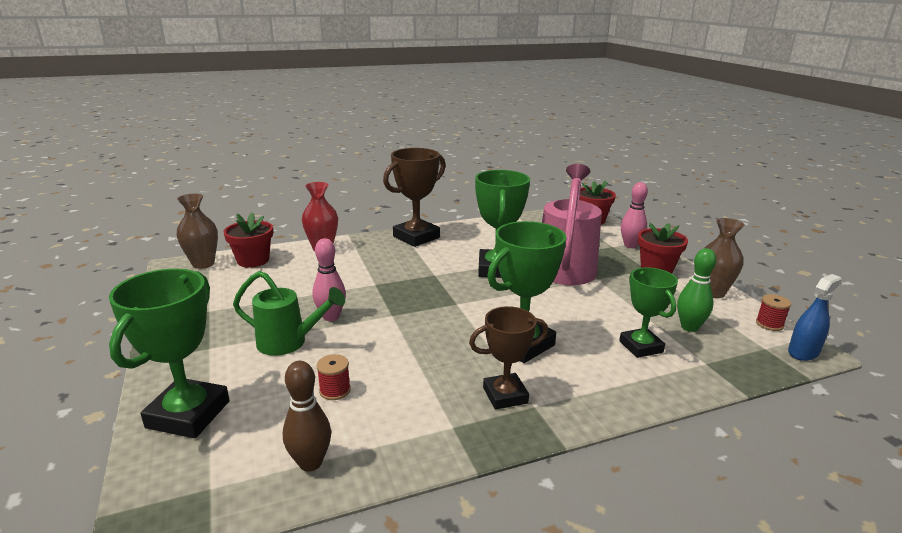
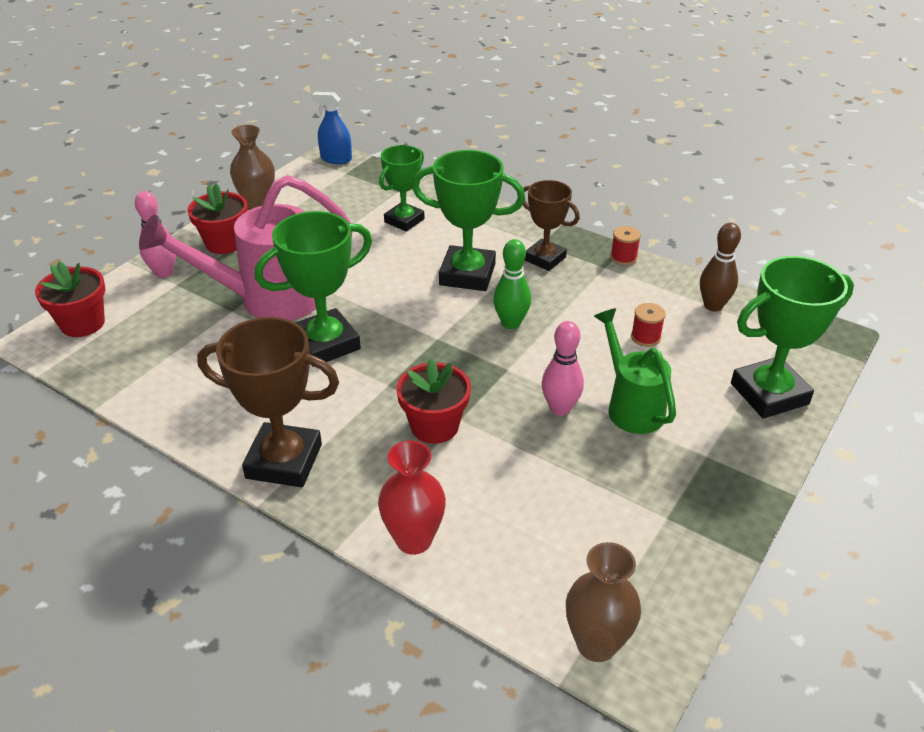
camera: 125 degrees left, 15 degrees up
red flower pot [223,213,273,268] -> red flower pot moved to [396,358,471,444]
green bowling pin [677,248,717,332] -> green bowling pin moved to [493,239,531,329]
red spool [756,294,791,331] -> red spool moved to [610,226,641,265]

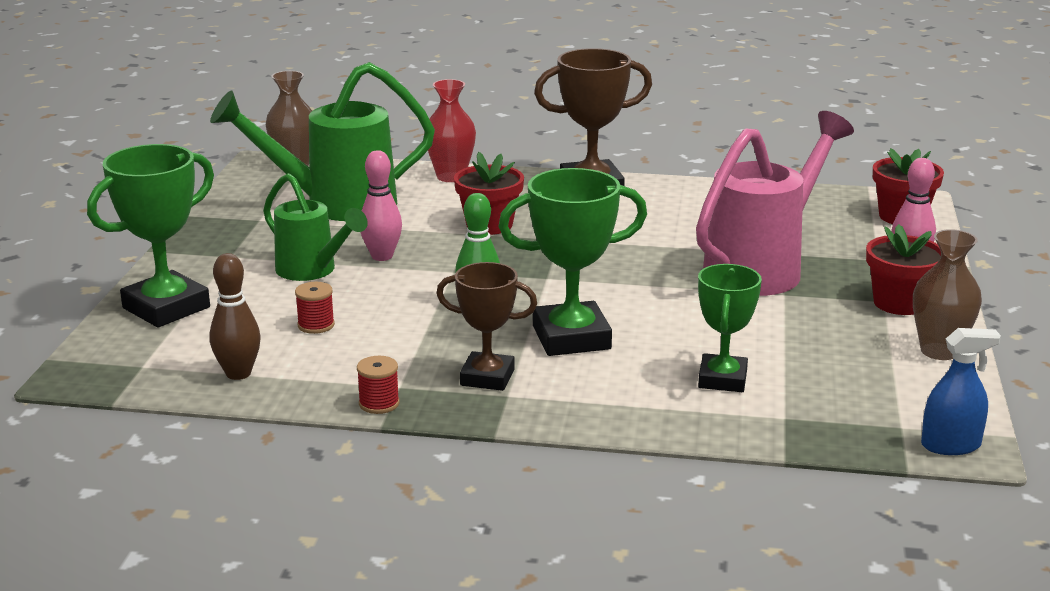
camera: 155 degrees right, 15 degrees down
green trophy [255,211,372,367] -> none
none -> green watering can [210,62,435,221]

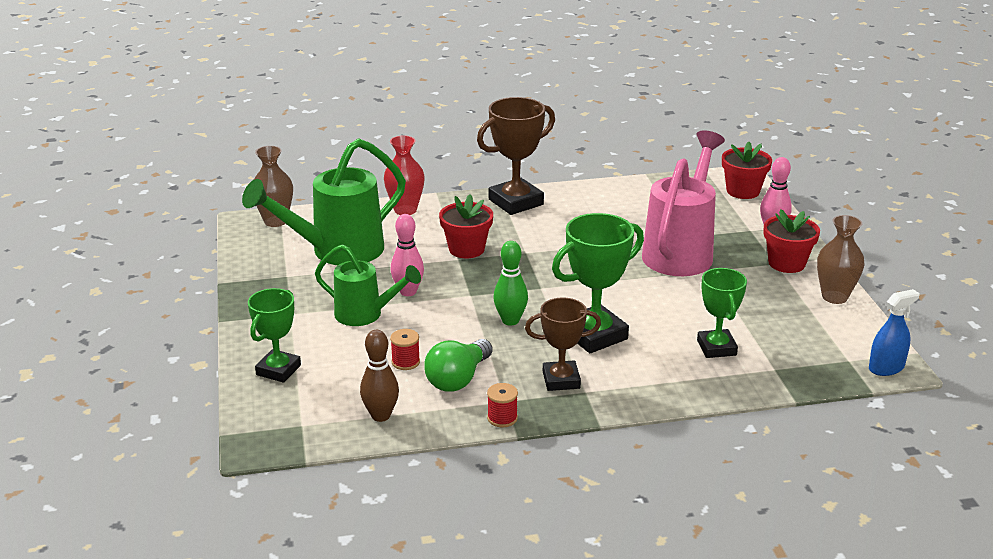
camera: 20 degrees left, 5 degrees up
green trophy [87,144,214,327] -> green trophy [248,288,301,383], size x0.66
none -> green light bulb [424,339,493,392]

